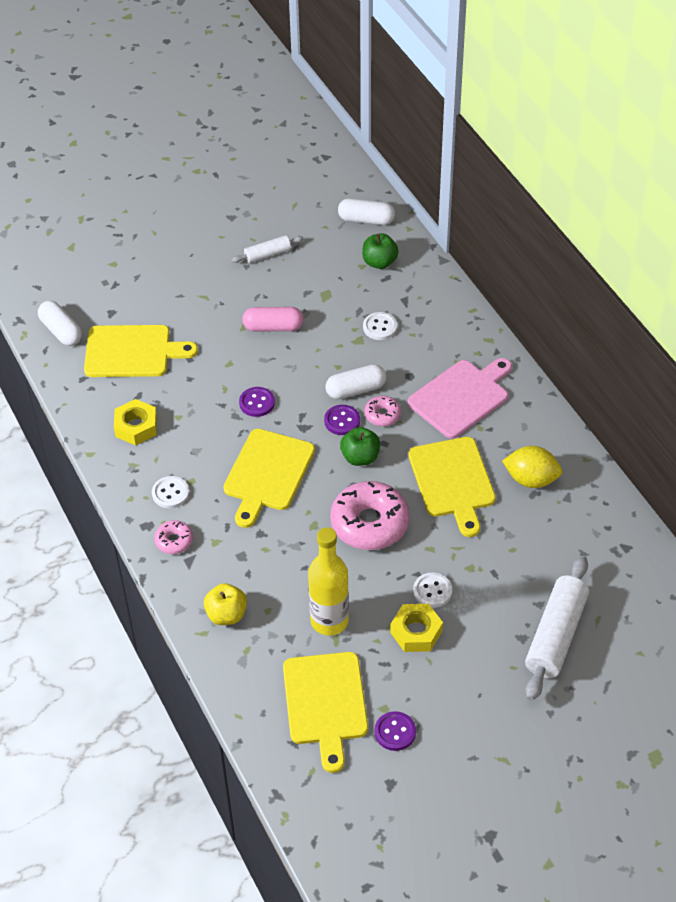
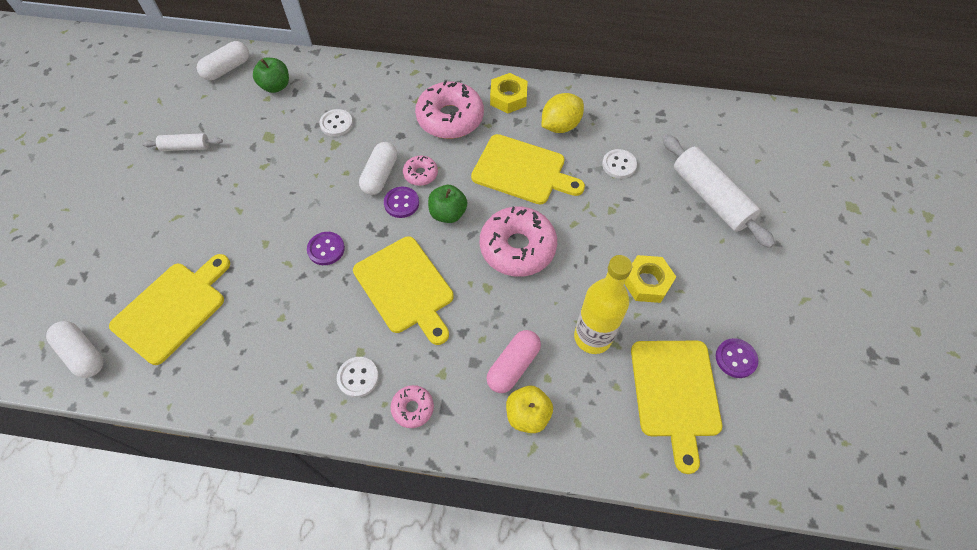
camera: 55 degrees left, 10 degrees up
white capsule [38,301,82,346] -> white capsule turned 45 degrees clockwise [46,321,103,378]
yellow nut [114,399,157,445] -> yellow nut moved to [490,73,528,114]
white rolling pin [231,235,304,263] -> white rolling pin turned 75 degrees clockwise [142,133,223,151]
pink capsule [242,307,303,332] -> pink capsule moved to [486,330,541,393]
yellow cutting board [283,652,368,773] -> yellow cutting board turned 60 degrees clockwise [631,341,722,474]
pink cutting board [408,358,512,439] -> pink donut [415,80,484,139]
white button [413,573,452,608] -> white button moved to [602,149,637,179]

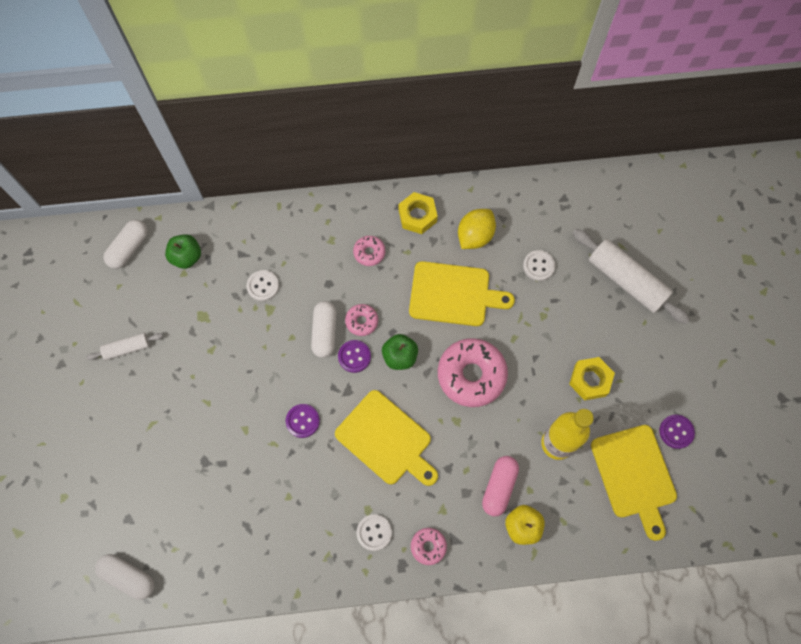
camera: 15 degrees left, 10 degrees up
yellow cutting board [109,254,230,365] -> none
pink donut [415,80,484,139] -> pink donut [353,236,385,266], size x0.49

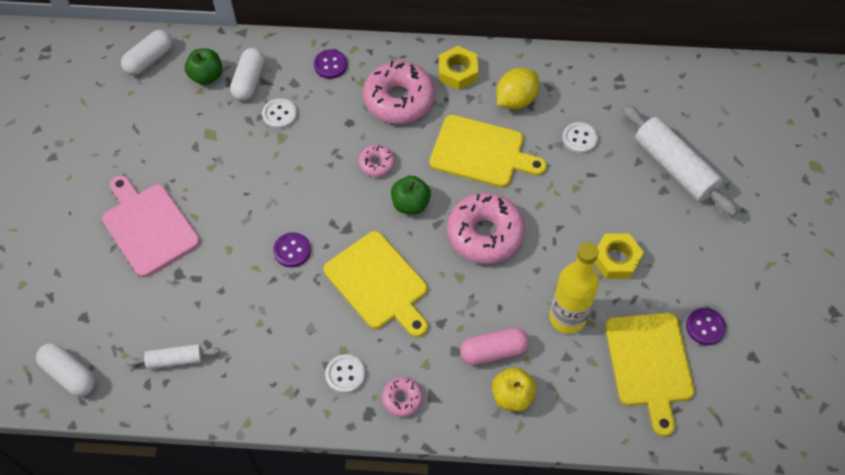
camera: 10 degrees right, 10 degrees down
white rolling pin [86,333,163,360] -> white rolling pin moved to [126,344,220,369]
white capsule [311,301,336,358] -> white capsule moved to [230,48,265,101]
purple button [338,340,371,373] -> purple button moved to [314,50,347,79]
pink donut [353,236,385,266] -> pink donut [363,61,435,124], size x2.05
pink capsule [482,456,519,517] -> pink capsule turned 45 degrees clockwise [460,328,529,365]
none -> pink cutting board [102,175,200,277]

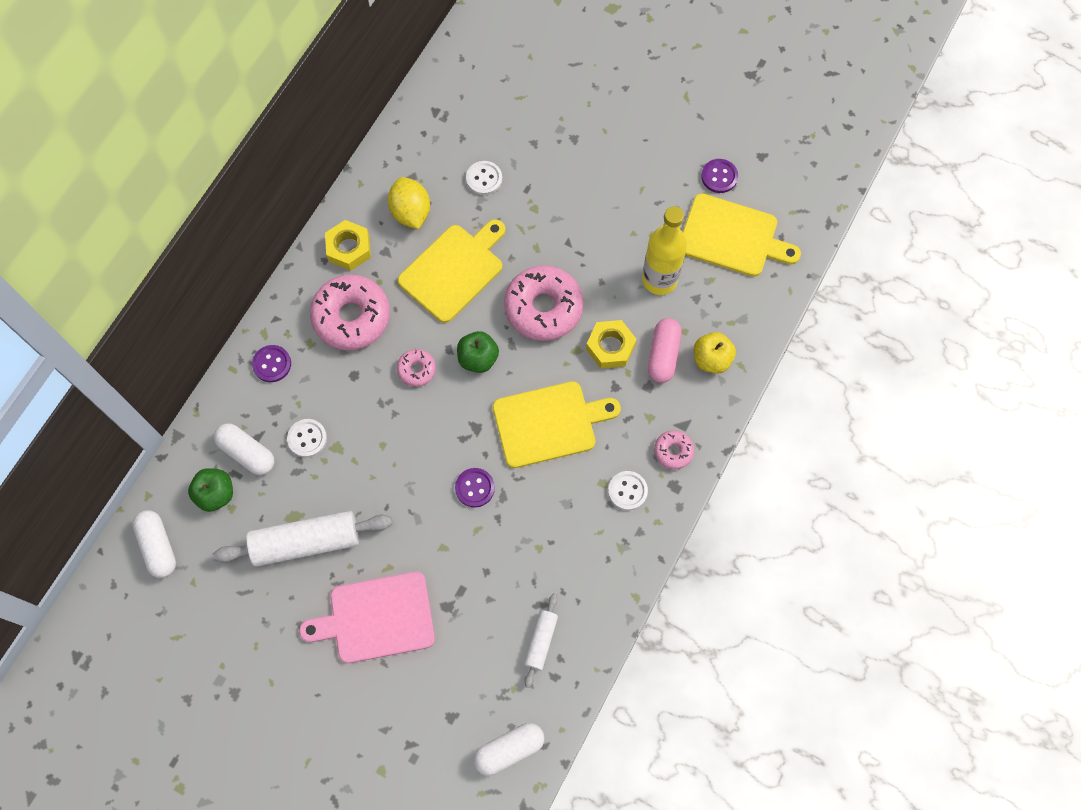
camera: 65 degrees left, 10 degrees up
yellow nut [594,233,644,279] -> yellow nut moved to [586,320,637,368]
white rolling pin [622,104,738,216] -> white rolling pin moved to [212,511,393,567]

